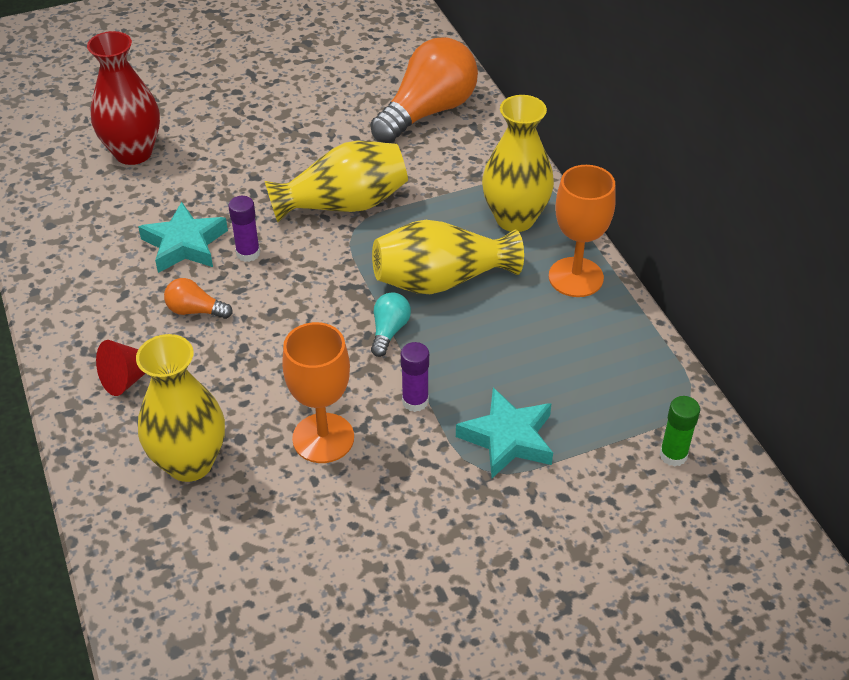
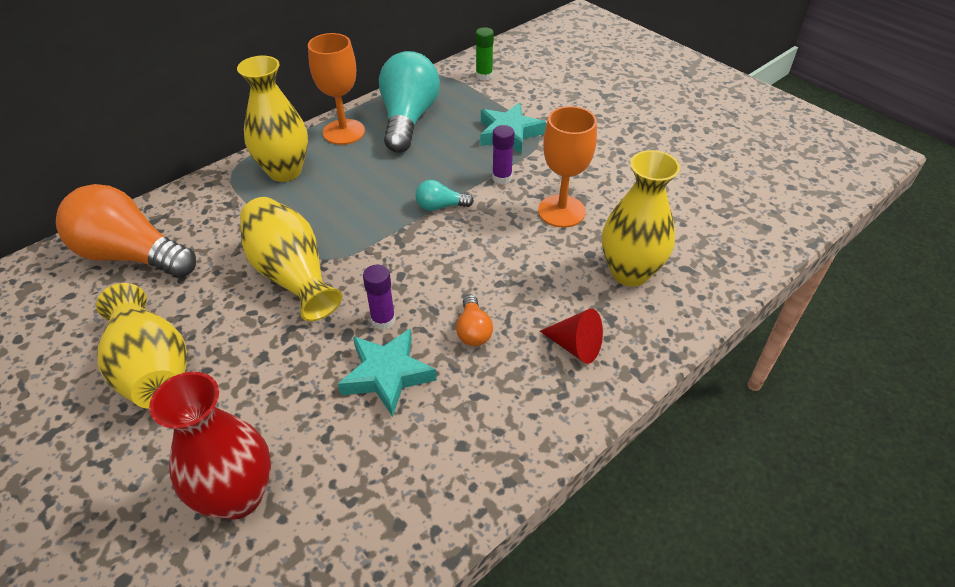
camera: 110 degrees left, 0 degrees up
yellow vase [372,220,524,294] -> yellow vase moved to [96,283,188,409]
none -> turquoise light bulb [379,51,440,153]

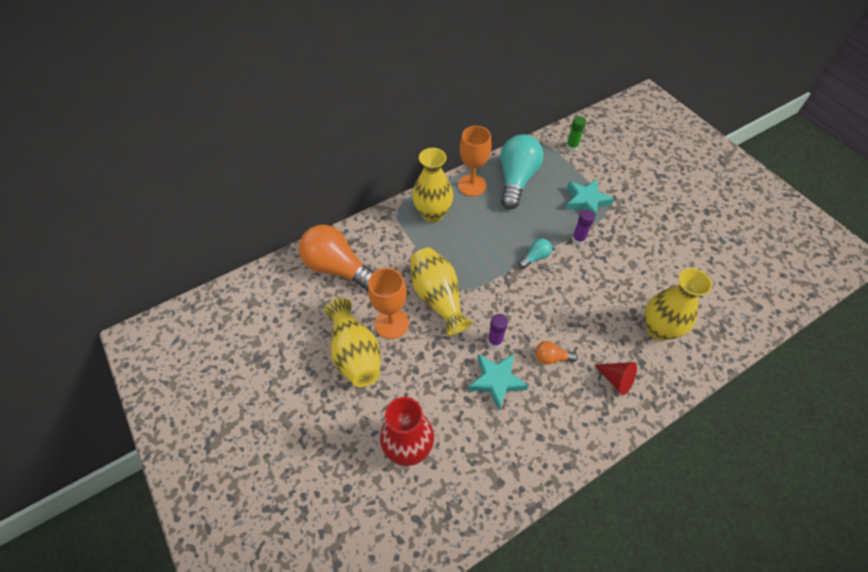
camera: 10 degrees right, 10 degrees up
turquoise light bulb [415,180,474,211] -> turquoise light bulb turned 135 degrees clockwise [519,238,552,269]
orange light bulb [456,295,493,346] -> orange light bulb turned 90 degrees clockwise [535,341,578,364]
orange goblet [538,106,597,228] -> orange goblet moved to [368,268,409,339]

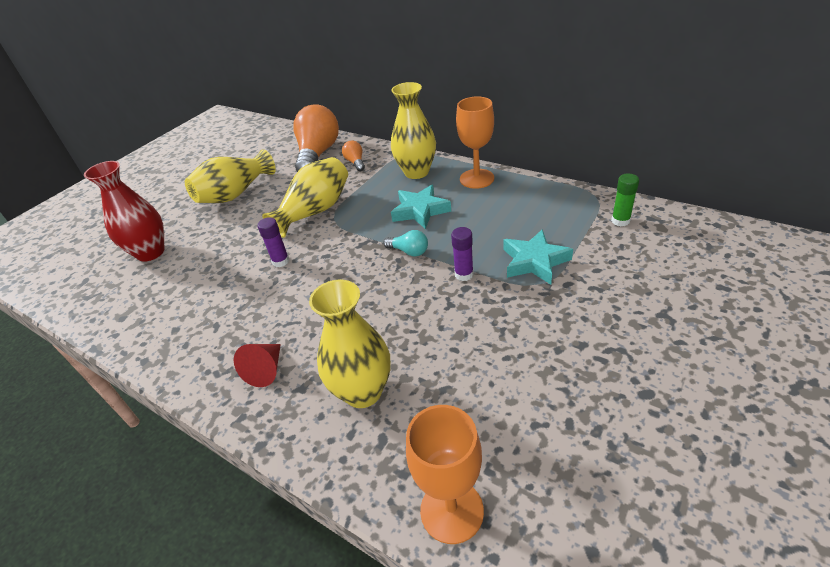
camera: 70 degrees right, 15 degrees down
orange goblet [368,268,409,339] -> orange goblet moved to [406,405,484,544]
turquoise star [468,354,529,410] -> turquoise star moved to [391,185,451,229]
turquoise light bulb [501,134,544,210] -> none
orange light bulb [535,341,578,364] -> orange light bulb moved to [342,141,365,171]

